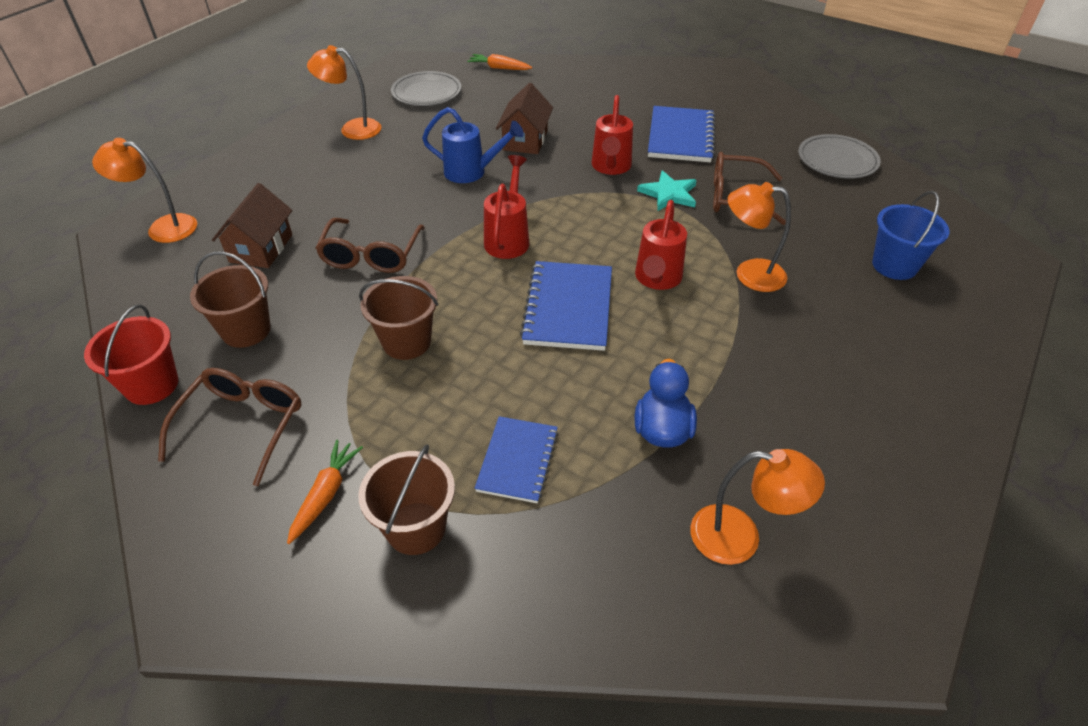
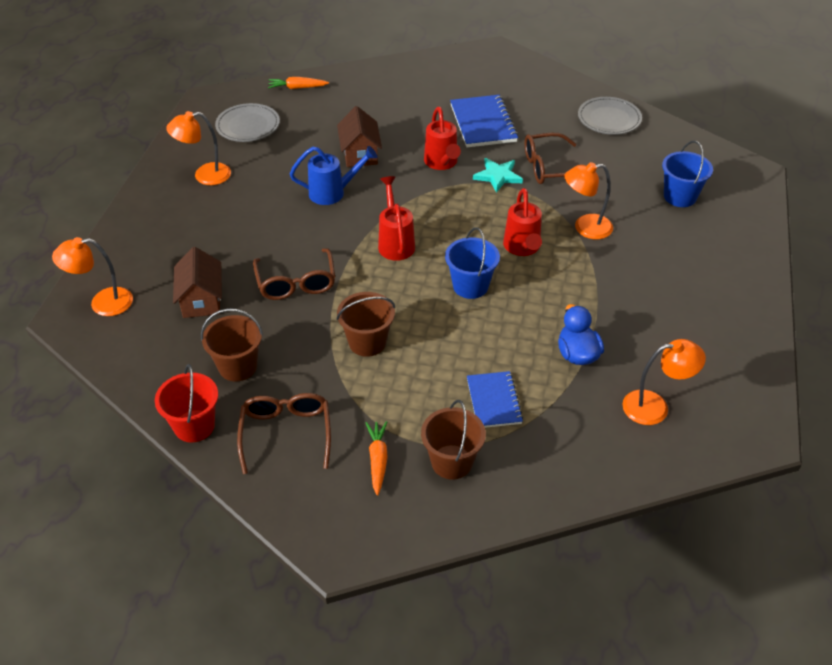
camera: 20 degrees left, 0 degrees up
blue notebook [520,261,612,351] -> blue bucket [445,227,500,299]

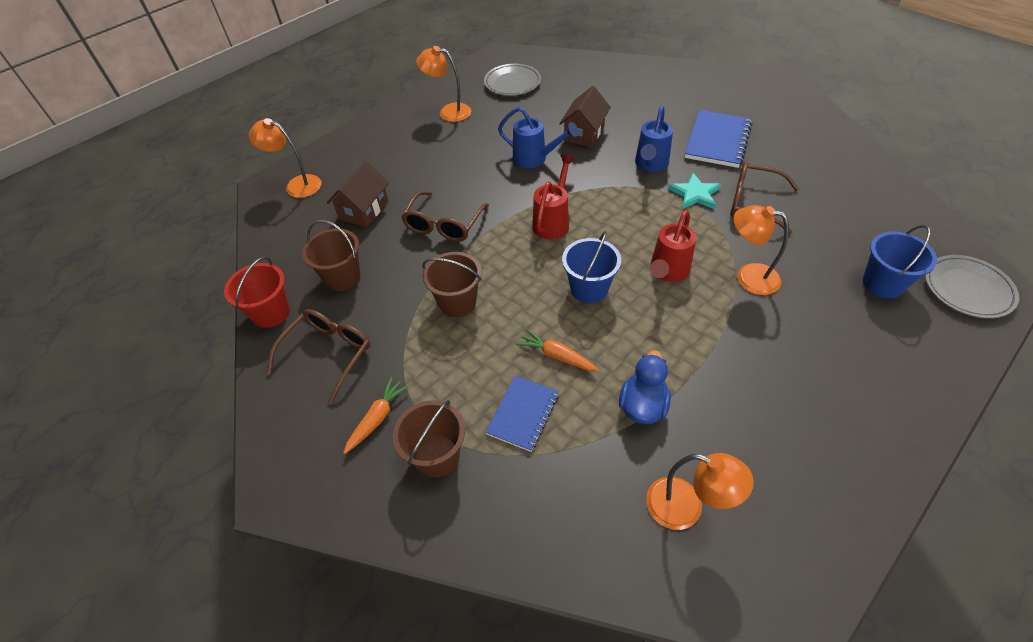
camera: 35 degrees right, 5 degrees up
orange carrot [268,77,329,89] -> orange carrot moved to [517,329,599,371]
red watering can [424,107,461,170] -> blue watering can [635,106,673,172]
grey plate [578,97,642,135] -> grey plate moved to [925,255,1019,319]

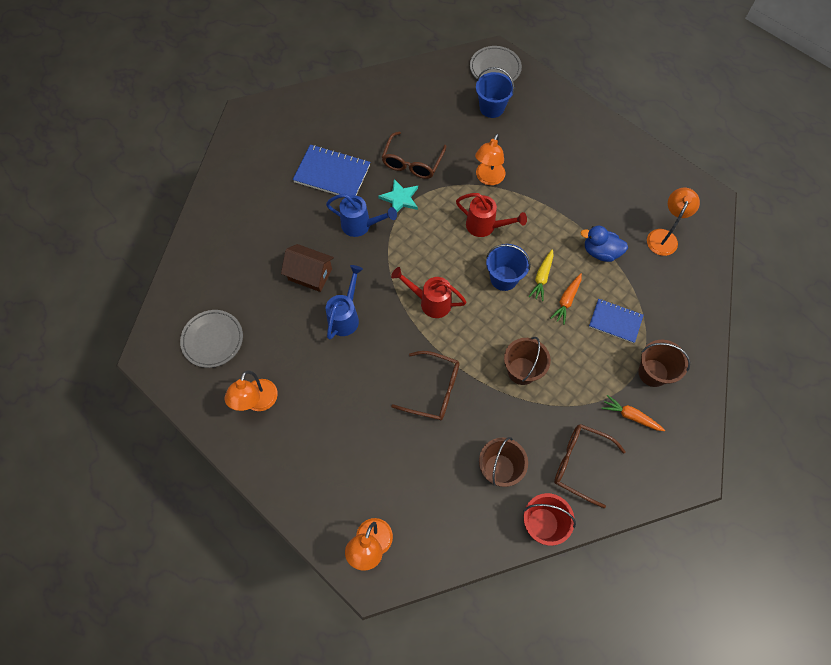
camera: 95 degrees left, 15 degrees up
brown house [327,160,389,227] -> none
none -> yellow carrot [529,249,554,301]

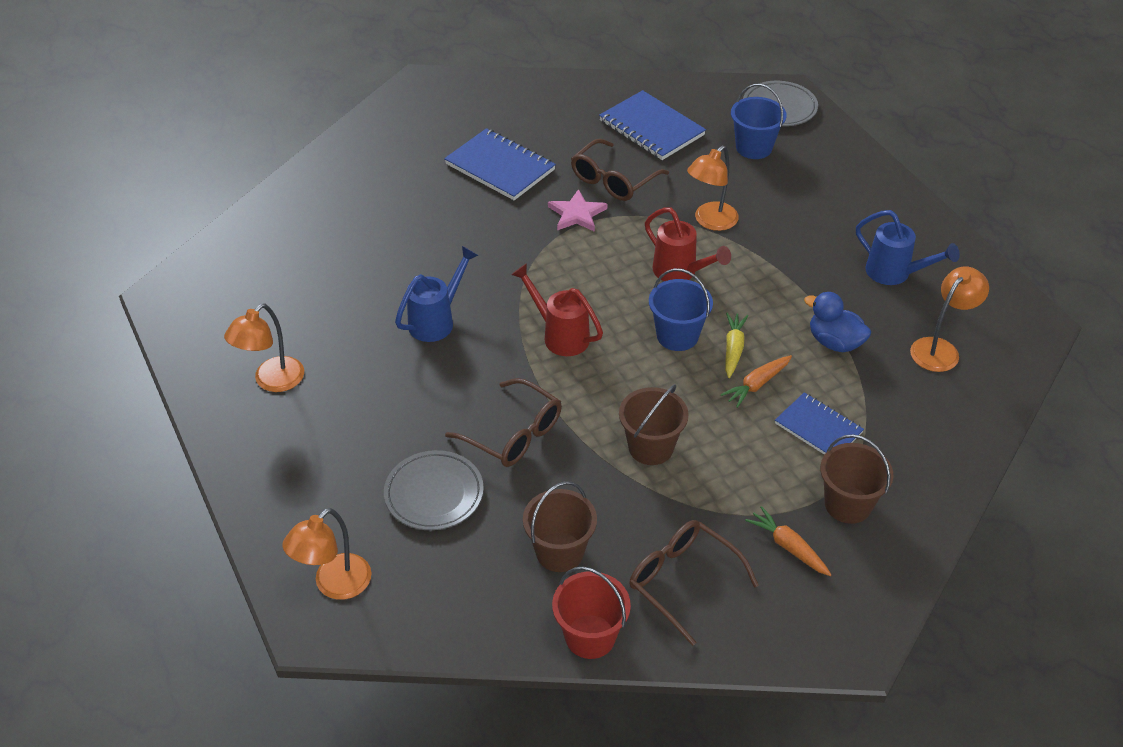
camera: 20 degrees right, 20 degrees down
grey plate [180,310,243,368] -> grey plate moved to [384,450,484,530]
brown house [281,244,334,292] -> none
blue watering can [326,194,397,237] -> blue watering can moved to [856,210,960,285]
turquoise star [378,179,418,212] -> pink star [548,189,607,232]
yellow carrot [529,249,554,301] -> yellow carrot turned 150 degrees clockwise [725,312,748,378]
none -> blue notebook [599,90,706,160]

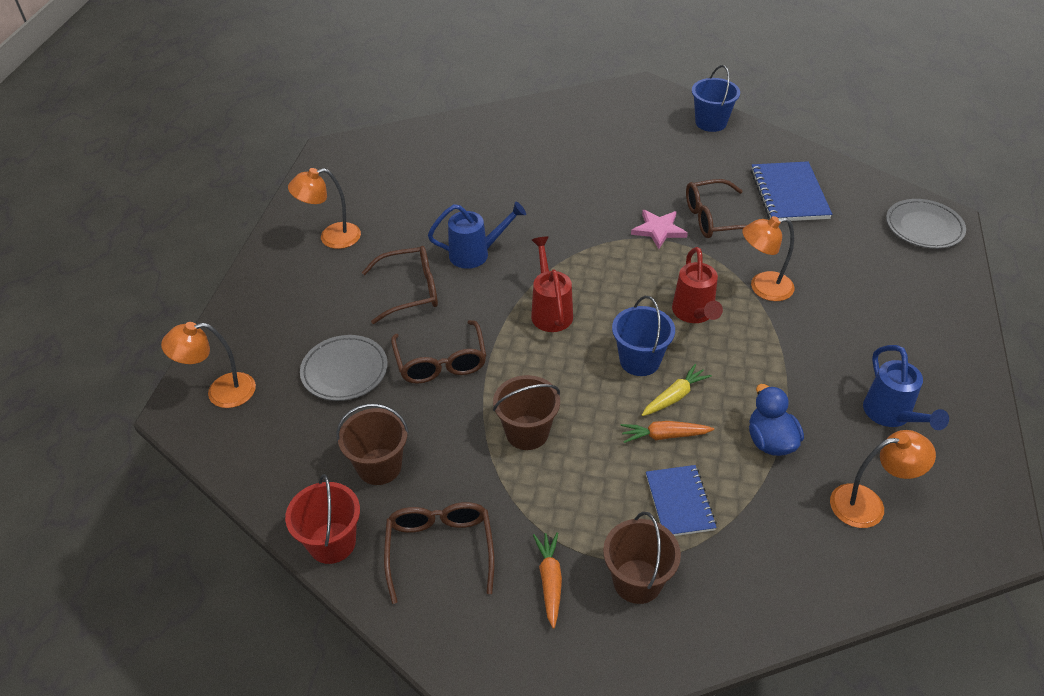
camera: 40 degrees right, 0 degrees up
blue notebook [444,128,556,200] -> none
blue bucket [731,84,786,159] -> blue bucket moved to [692,65,740,132]
none -> brown glasses [362,246,438,324]

